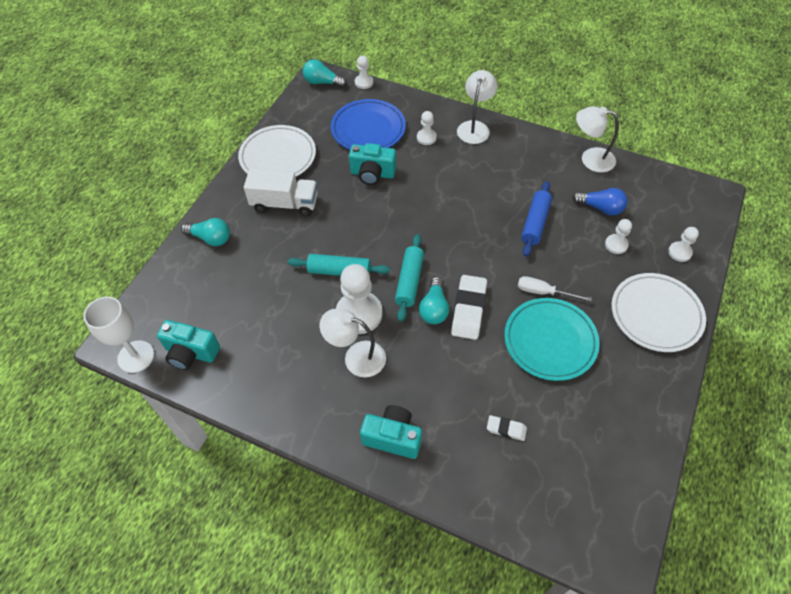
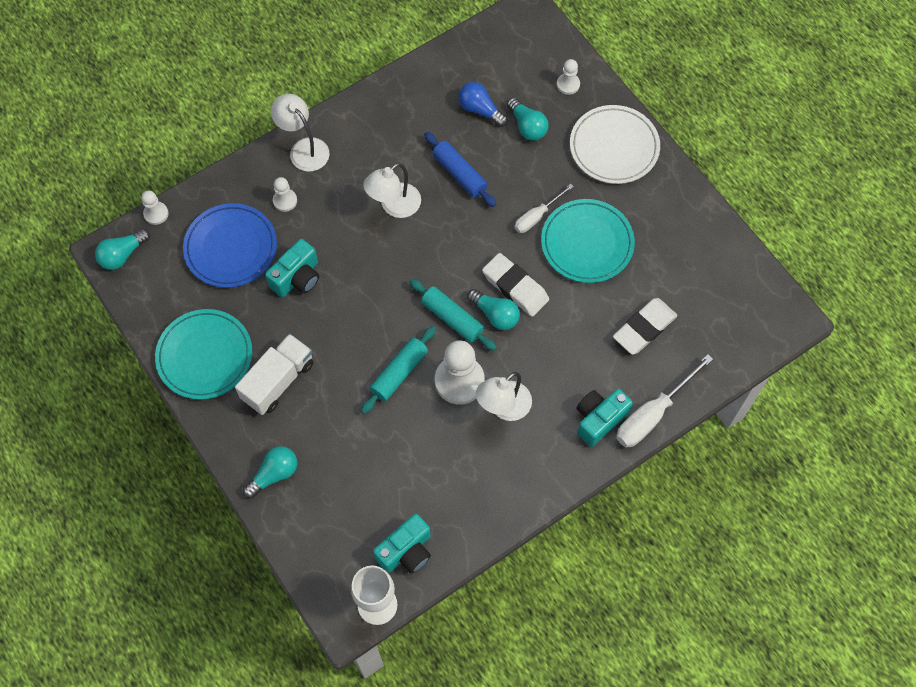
camera: 60 degrees left, 10 degrees up
white plate [238,125,316,177] -> turquoise plate [155,309,252,400]
white eraser [487,415,527,441] -> white eraser [613,298,677,355], size x1.87
blue light bulb [572,188,628,216] -> blue light bulb turned 105 degrees counterclockwise [459,82,508,127]
white lamp [576,106,619,173] -> white lamp moved to [363,163,421,218]
white pawn [605,219,632,254] -> turquoise light bulb [507,97,548,141]
none -> white screwdriver [616,354,713,447]

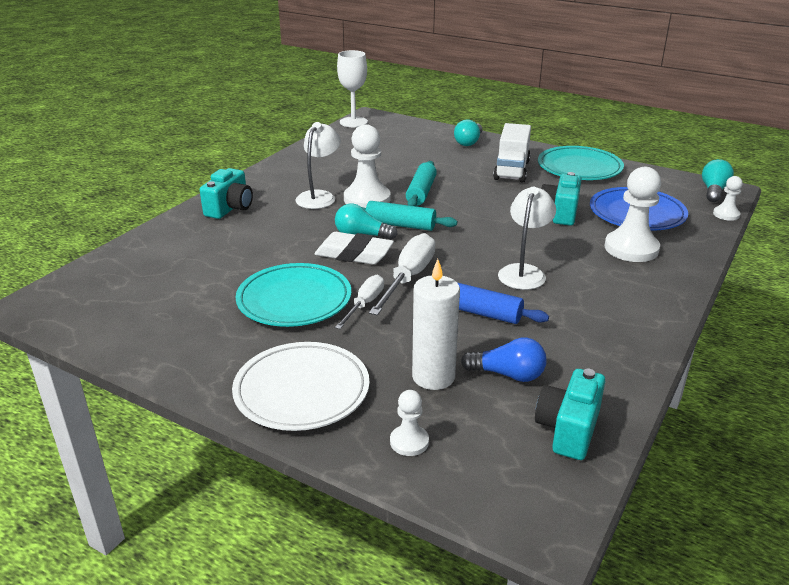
camera: 155 degrees right, 35 degrees down
white lamp [271,94,329,172] -> none
white pawn [273,177,297,212] -> white pawn [605,167,661,262], size x1.94
turquoise camera [373,514,431,574] -> turquoise camera moved to [535,369,605,460]
turquoise light bulb [507,97,548,141] -> white candle [412,259,460,390]
white eraser [613,298,677,355] -> none
white screwdriver [616,354,713,447] -> white screwdriver moved to [369,233,435,316]

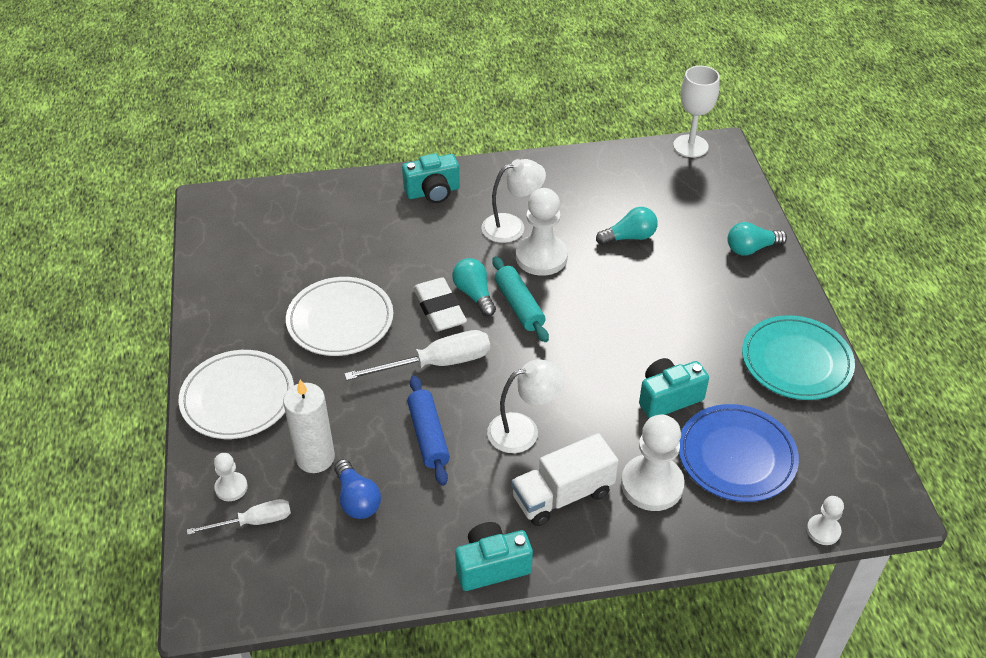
camera: 50 degrees right, 15 degrees up
turquoise plate [236,263,351,327] -> white plate [286,277,393,356]
white screwdriver [335,275,384,329] -> white screwdriver moved to [187,499,291,535]
turquoise rolling pin [406,161,437,206] -> none
white truck [493,123,531,182] -> white truck moved to [511,433,619,526]
turquoise camera [535,369,605,460] -> turquoise camera moved to [455,522,533,591]
turquoise light bulb [702,159,734,202] -> turquoise light bulb moved to [596,207,658,245]

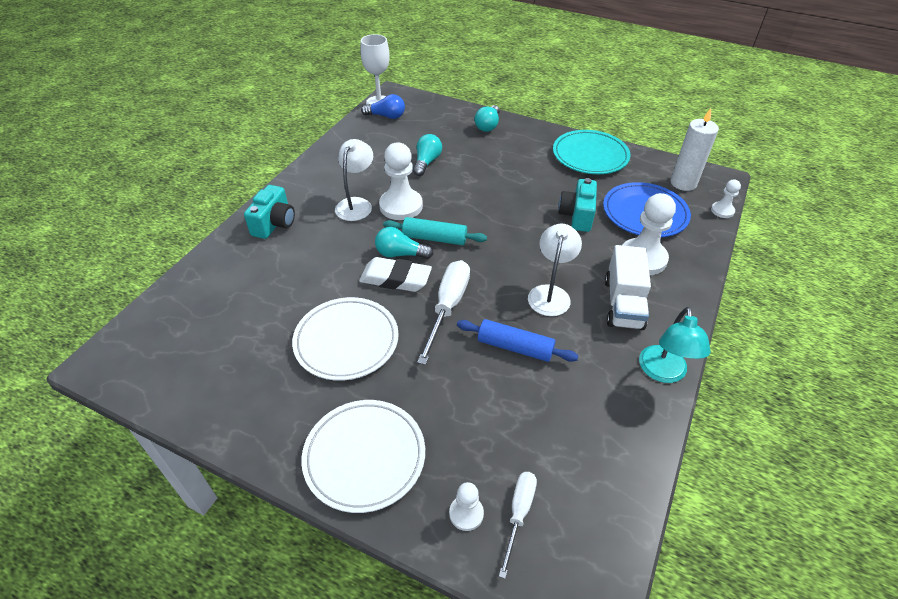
camera: 55 degrees left, 0 degrees up
white candle [283,380,335,473] -> white candle moved to [671,108,719,191]
blue light bulb [334,459,381,519] -> blue light bulb moved to [361,94,405,119]
turquoise camera [455,522,533,591] -> turquoise lamp [639,307,711,383]

